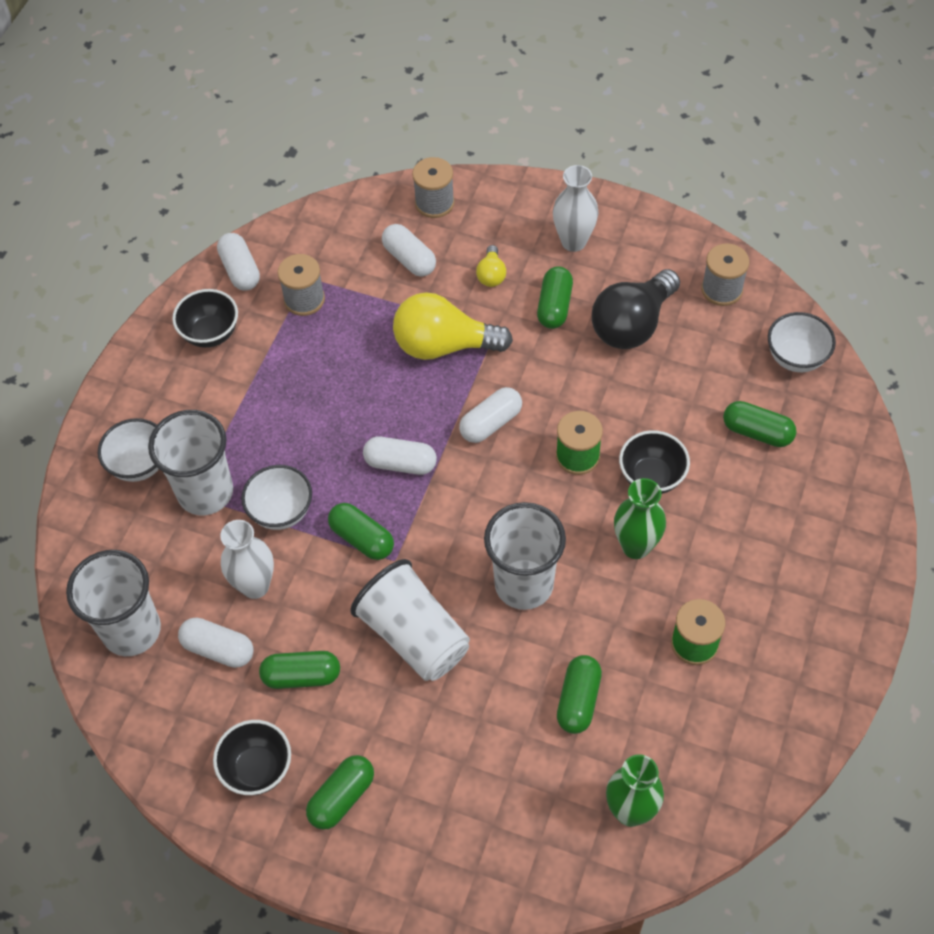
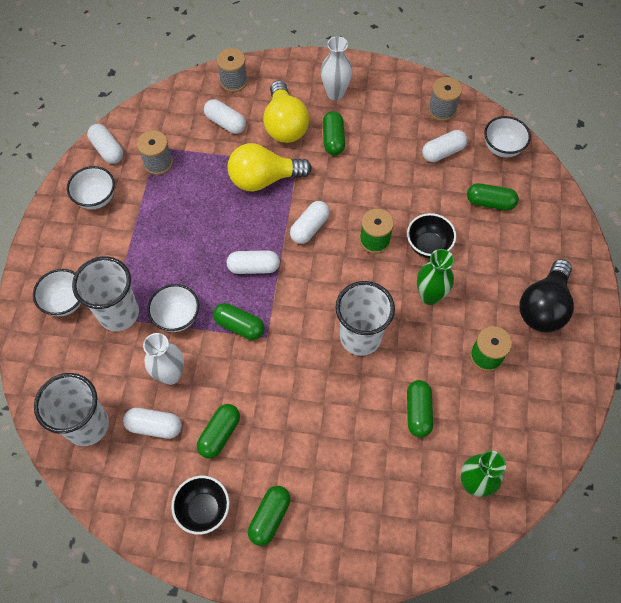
camera: 15 degrees left, 5 degrees up
black bowl [172,289,238,348] -> white bowl [67,166,115,209]
green capsule [259,651,340,689] -> green capsule turned 45 degrees counterclockwise [197,404,240,458]
white cup [350,559,470,681] -> none
yellow light bulb [476,245,506,287] -> yellow light bulb [263,80,309,143], size x2.13
black light bulb [592,269,680,349] -> black light bulb moved to [519,259,574,333]
none -> white capsule [422,130,468,162]

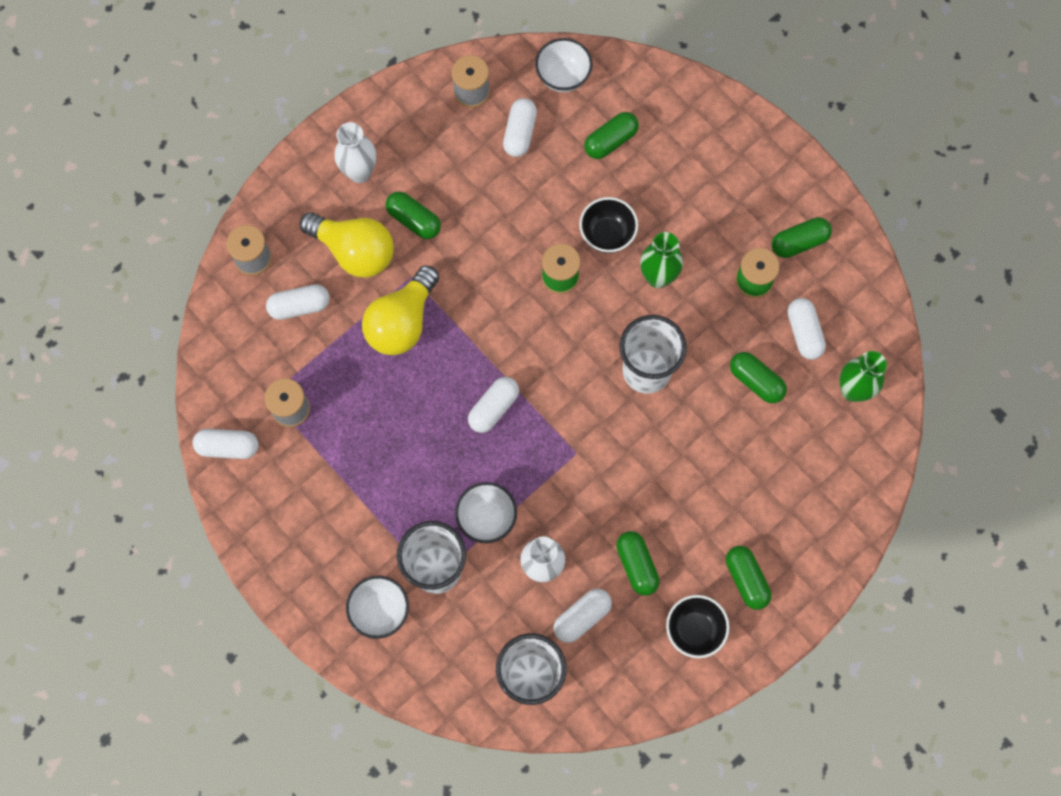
camera: 50 degrees left, 10 degrees up
white bowl [67,166,115,209] -> none
green capsule [213,303,264,340] -> green capsule moved to [772,217,832,258]
white capsule [290,201,330,244] -> white capsule moved to [788,298,826,360]
black light bulb [519,259,574,333] -> none

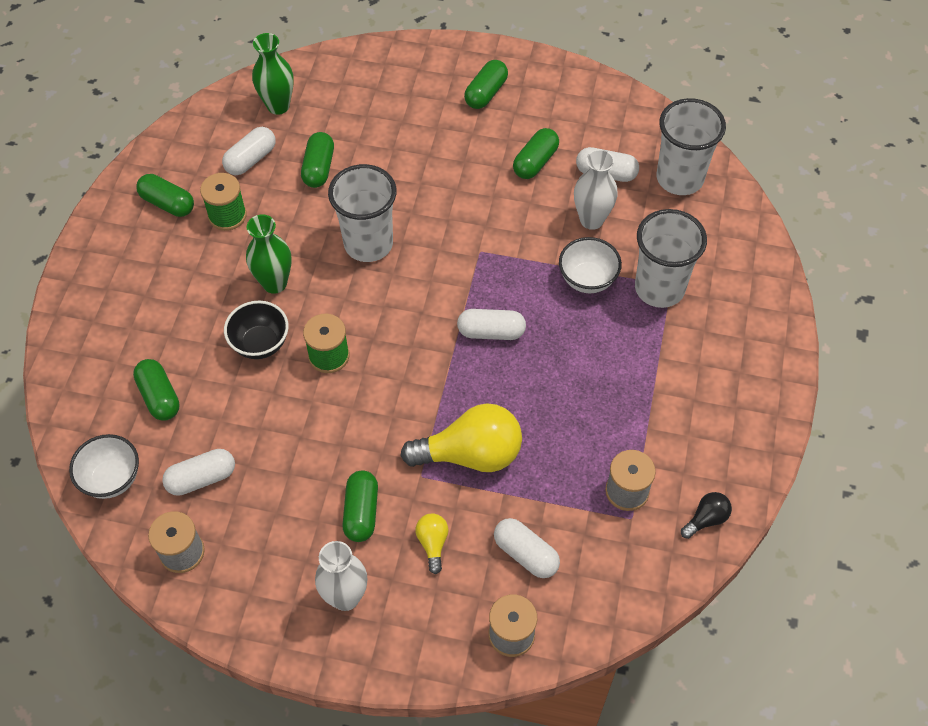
camera: 125 degrees left, 15 degrees down
white capsule [193,429,259,459] -> black light bulb [681,492,732,539]
yellow light bulb [300,212,394,278] -> yellow light bulb [415,513,448,574], size x0.47
white bowl [346,576,409,639] -> none
green capsule [584,112,639,159] -> green capsule turned 45 degrees clockwise [133,359,180,421]
black bowl [666,595,729,658] -> none

